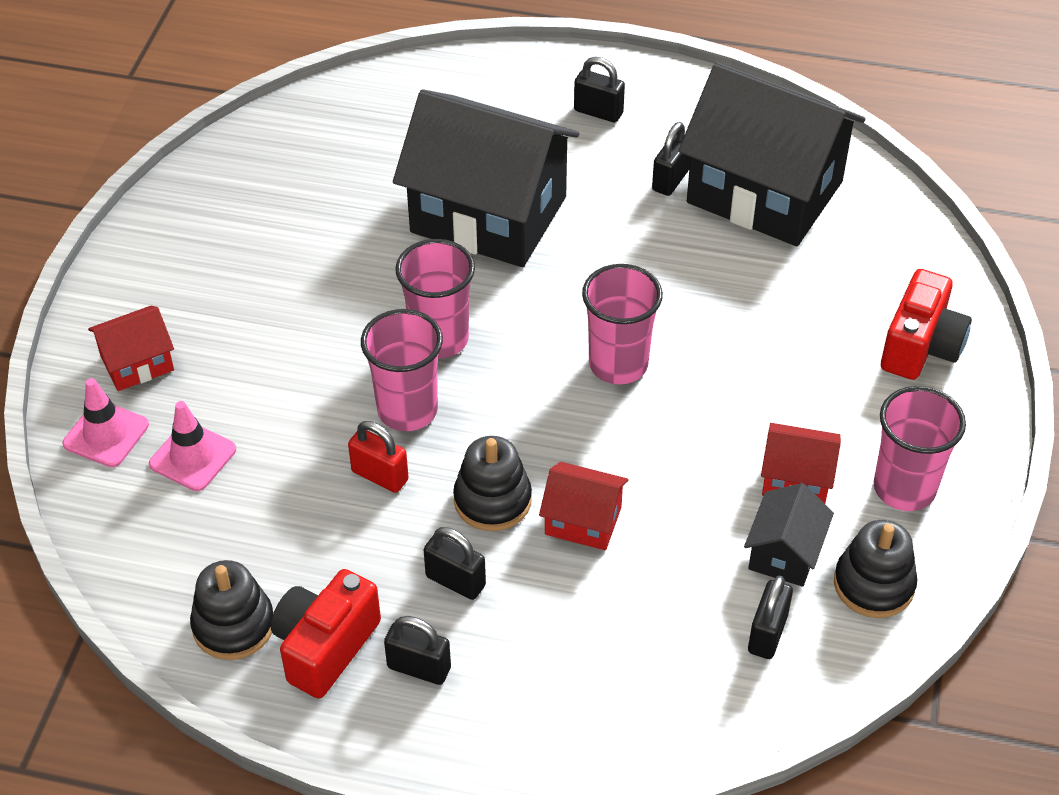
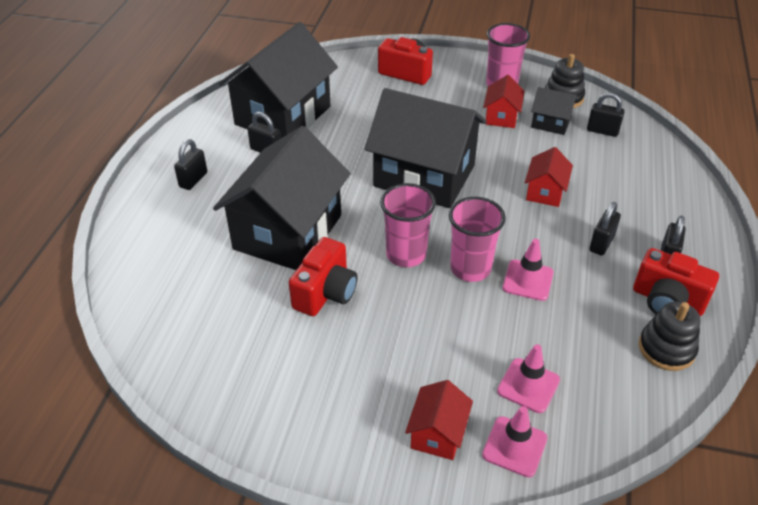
camera: 90 degrees left, 5 degrees down
red house [88,306,174,391] -> red house turned 45 degrees clockwise [405,380,473,460]
red padlock [348,421,409,493] -> pink traffic cone [502,239,554,301]
black stacking toy [453,436,532,531] -> none
pink cup [582,264,663,384] -> black house [365,88,487,208]
none -> red camera [288,237,358,316]

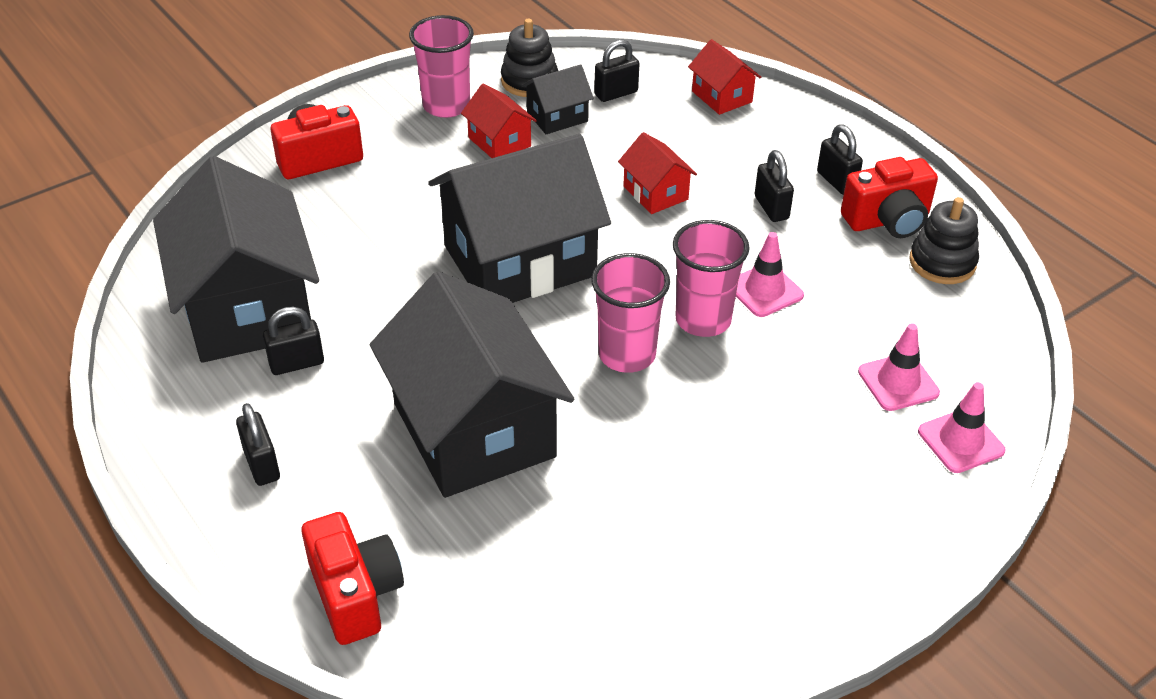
camera: 50 degrees left, 0 degrees up
red camera [288,237,358,316] -> red camera moved to [301,512,404,645]
red house [405,380,473,460] -> red house moved to [688,39,761,115]

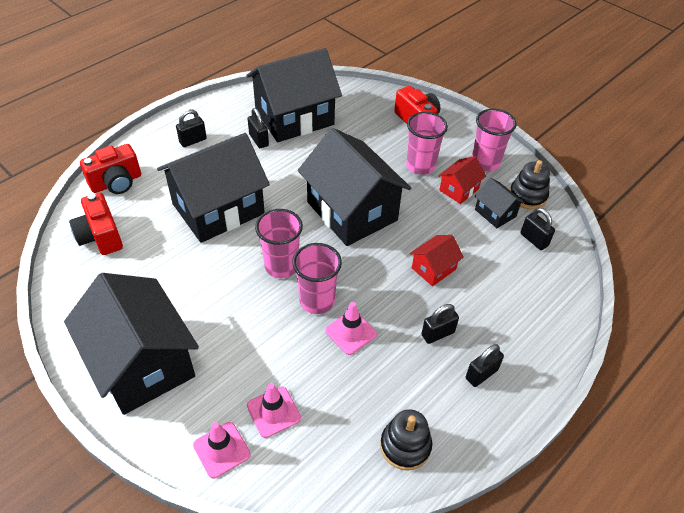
camera: 80 degrees right, 5 degrees up
red house [688,39,761,115] -> none
red camera [841,157,938,238] -> red camera moved to [69,193,123,255]
none -> black house [64,273,199,415]
none -> pink cup [406,112,448,175]

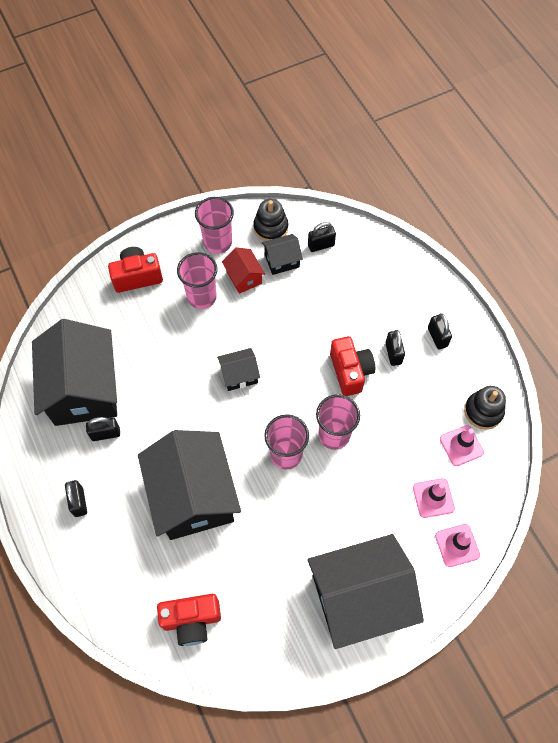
camera: 70 degrees left, 15 degrees up
red camera [80,144,141,194] -> red camera moved to [330,336,375,396]
black house [298,128,411,246] -> black house [217,348,260,391], size x0.45
pink traffic cone [325,302,377,355] -> pink traffic cone moved to [440,425,484,466]
red house [410,235,464,286] -> none

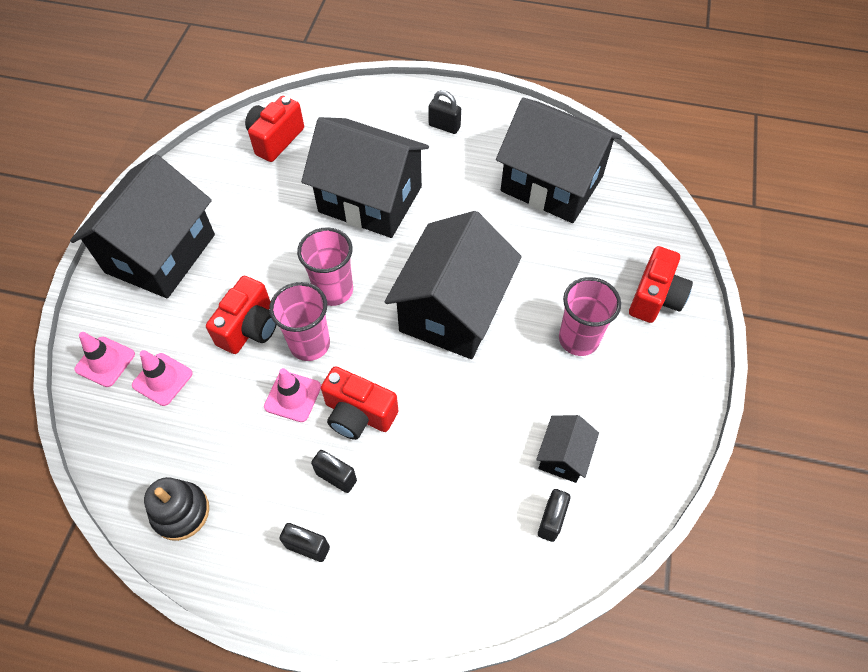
camera: 130 degrees right, 5 degrees down
black padlock [86,417,120,441] -> none
pink cup [195,197,234,254] -> none
black house [217,348,260,391] -> black house [384,211,522,359], size x2.24
red house [222,247,265,294] -> none
black stacking toy [253,199,288,241] -> none
pink traffic cone [440,425,484,466] -> pink traffic cone moved to [264,368,321,422]
none -> red camera [206,276,277,354]

